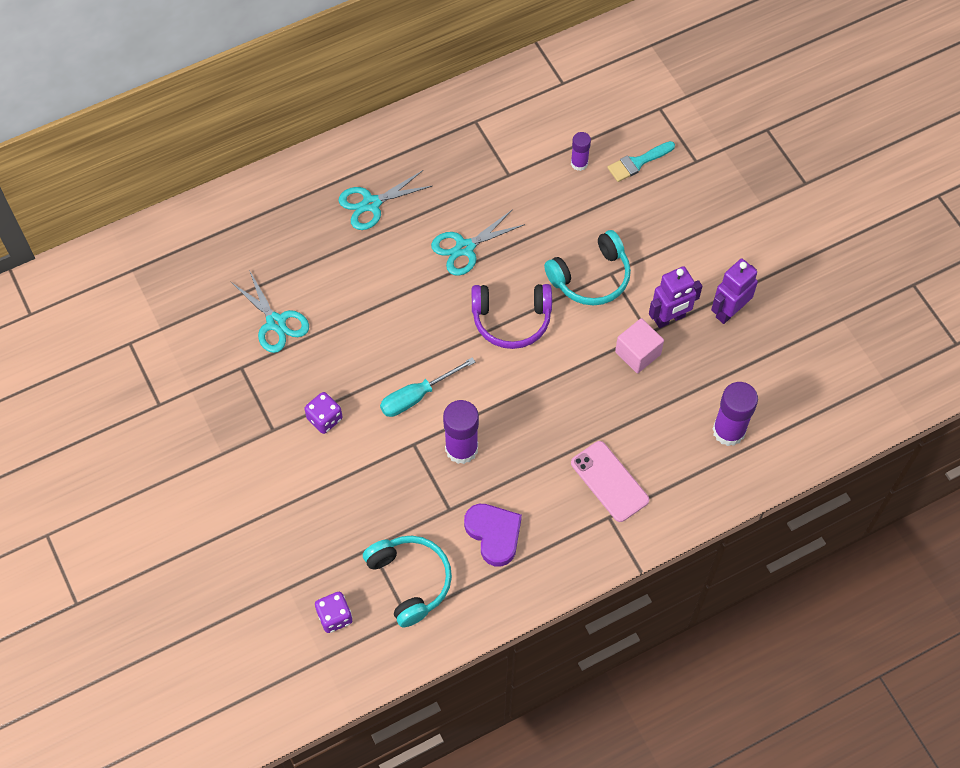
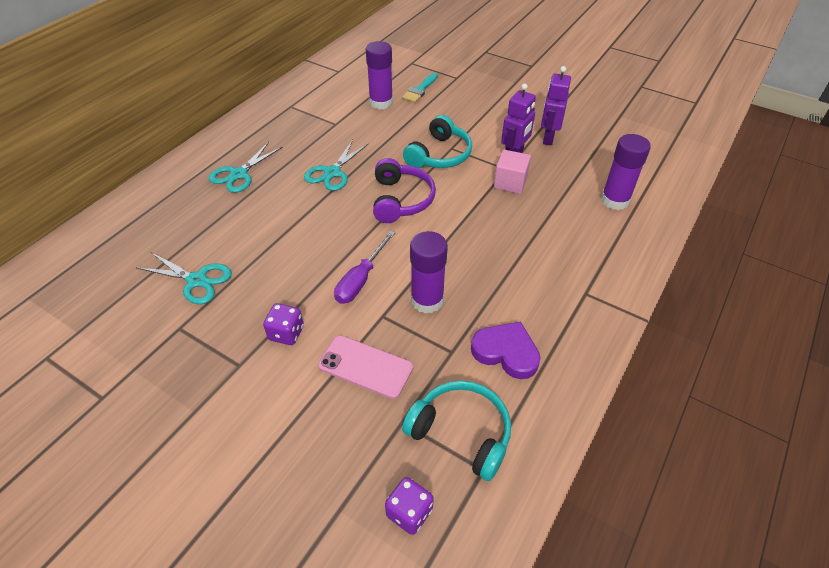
camera: 30 degrees left, 15 degrees down
turquoise screwdriver [380,357,475,417] -> purple screwdriver [334,231,395,304]
purple headphones [472,284,552,349] -> purple headphones turned 60 degrees counterclockwise [373,158,436,223]
purple glue stick [571,132,591,171] -> purple glue stick [366,41,393,110], size x1.74
pink phone [571,441,649,522] -> pink phone moved to [318,335,413,399]

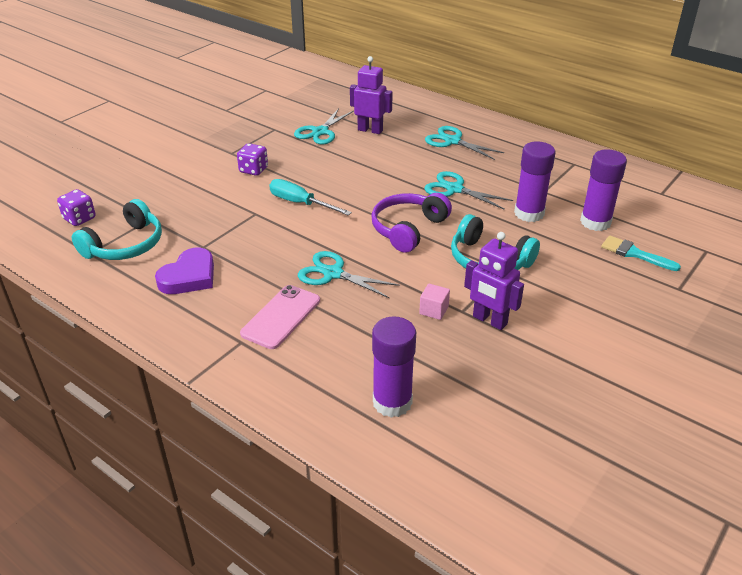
camera: 95 degrees right, 10 degrees down
pink phone [318,335,413,399] -> pink phone moved to [240,285,320,349]
purple screwdriver [334,231,395,304] -> turquoise screwdriver [269,179,352,216]
purple headphones [373,158,436,223] -> purple headphones turned 120 degrees clockwise [371,193,452,253]
purple glue stick [410,231,448,314] -> purple glue stick moved to [514,142,556,222]
pink cube [494,150,531,194] -> pink cube [419,284,450,320], size x0.65
purple robot [541,66,571,145] -> purple robot moved to [350,56,393,134]
none -> turquoise scissors [298,251,400,298]

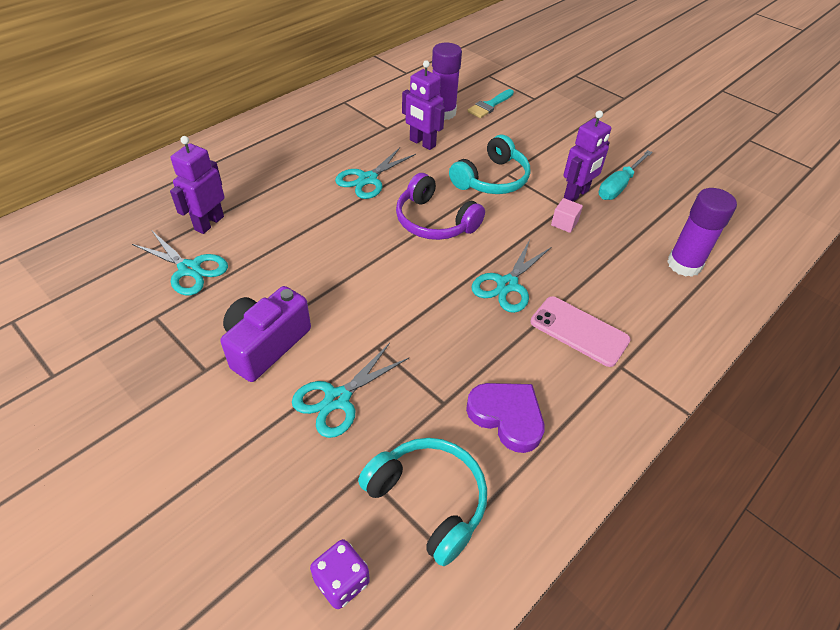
camera: 85 degrees left, 10 degrees up
purple dice [237,143,268,176] -> purple camera [220,286,311,382]
turquoise screwdriver [269,179,352,216] -> turquoise screwdriver moved to [598,150,653,200]
turquoise scissors [425,126,504,160] -> turquoise scissors moved to [292,343,409,438]
purple glue stick [514,142,556,222] -> purple robot [402,60,445,150]

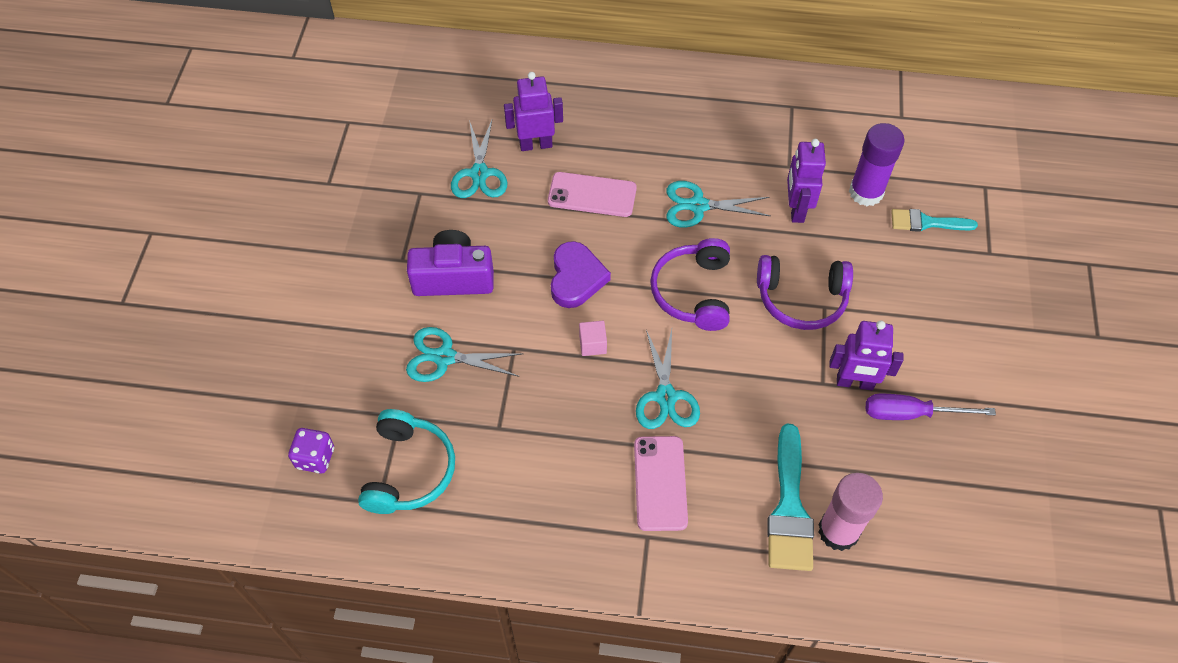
camera: 55 degrees right, 10 degrees up
turquoise headphones [449,135,530,194] -> purple headphones [757,255,853,330]
purple heart [466,383,545,453] -> purple heart moved to [551,241,611,308]
turquoise scissors [472,240,551,313] -> turquoise scissors turned 90 degrees counterclockwise [636,329,700,429]
pink cube [551,198,583,233] -> pink cube moved to [579,321,607,356]
turquoise screwdriver [598,150,653,200] -> purple screwdriver [866,394,996,420]
purple glue stick [667,188,737,277] -> pink glue stick [818,473,883,551]
none -> pink phone [548,172,637,217]
none -> turquoise brush [767,424,814,571]

